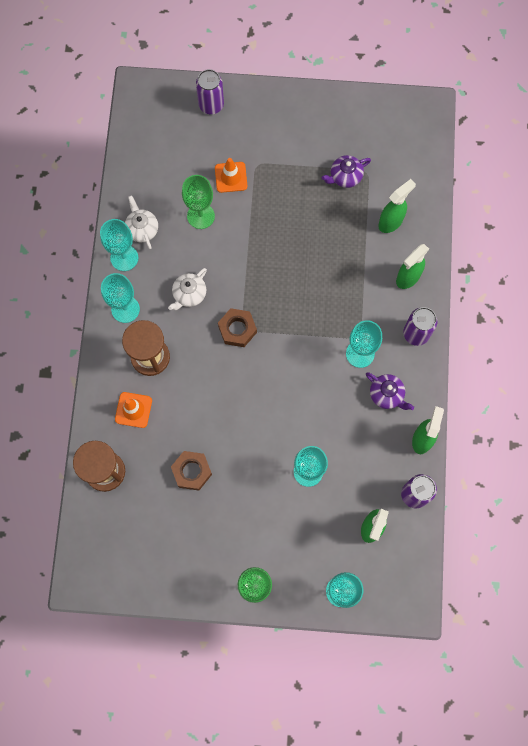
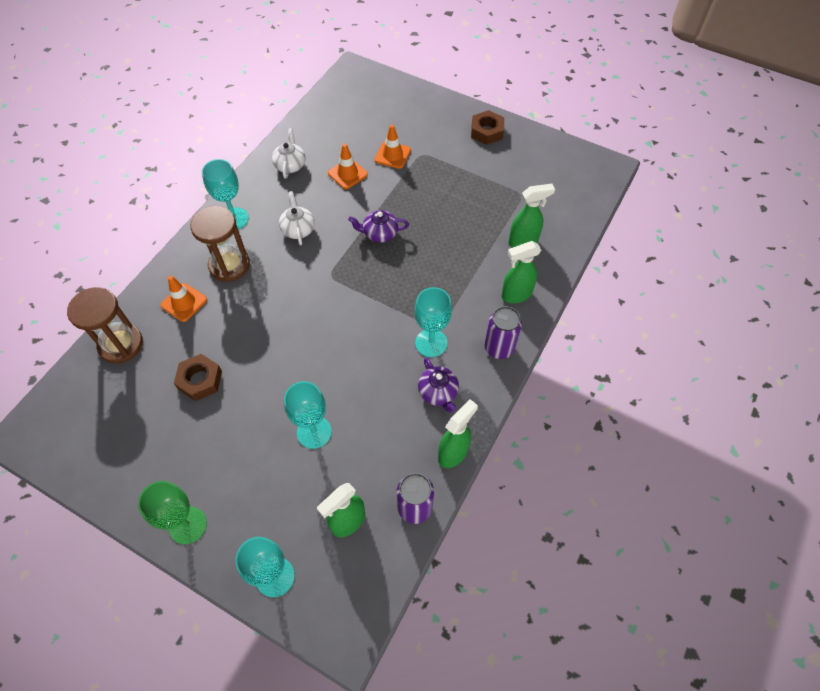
camera: 25 degrees right, 15 degrees down
turquoise goblet [100,219,138,271] -> none
white teapot [168,268,207,310] -> white teapot turned 105 degrees clockwise [279,191,315,245]
green goblet [182,175,215,229] -> orange traffic cone [328,143,368,189]
purple can [196,69,224,114] -> none
brown nut [218,308,257,347] -> brown nut moved to [471,110,504,145]
purple teapot [322,155,371,188] -> purple teapot moved to [348,210,409,243]

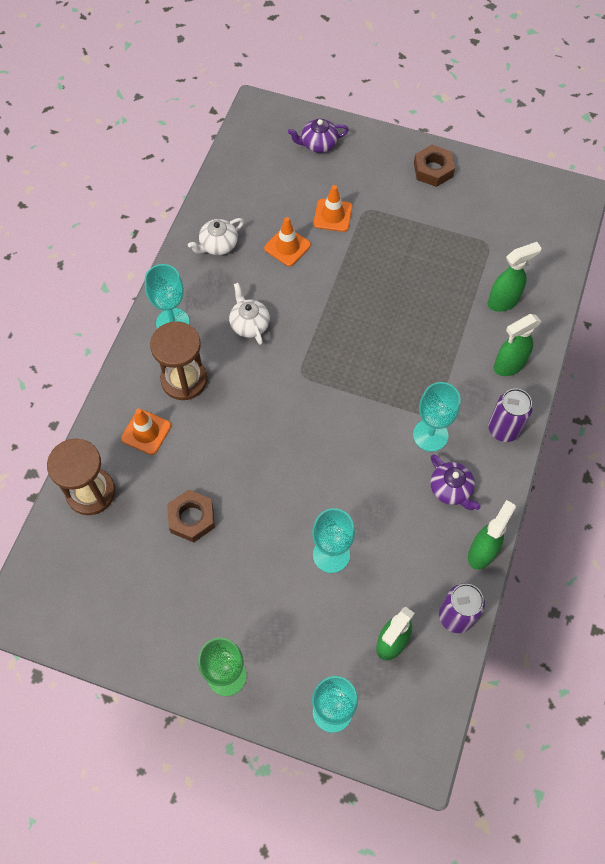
camera: 10 degrees left, 5 degrees up
white teapot [272,128,305,179] -> white teapot turned 120 degrees counterclockwise [188,218,244,255]
purple teapot [348,210,409,243] -> purple teapot moved to [288,119,349,153]

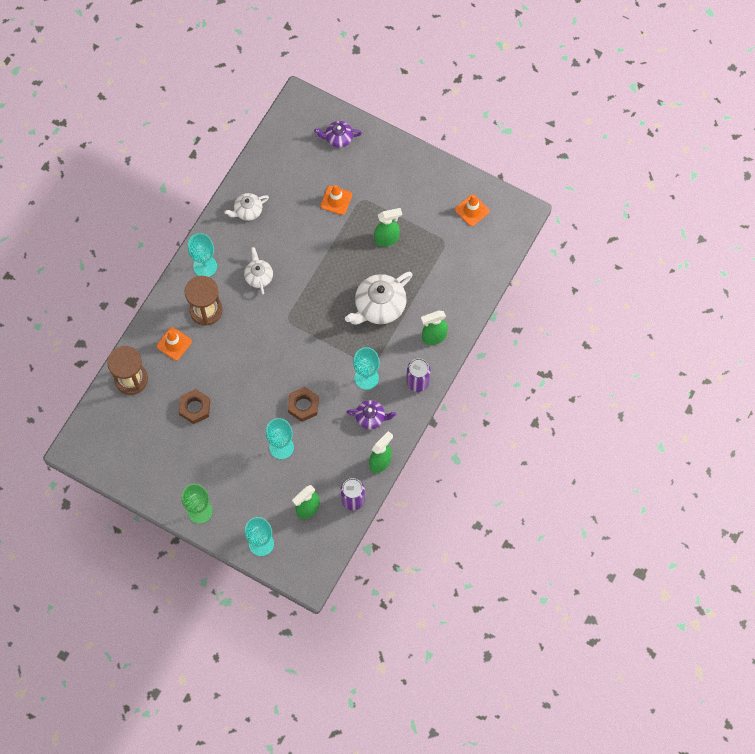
camera: 10 degrees right, 5 degrees up
orange traffic cone [264,217,311,266] -> orange traffic cone moved to [455,194,489,226]
brown nut [414,145,455,187] -> brown nut moved to [288,387,319,422]
purple teapot [430,454,481,510] -> purple teapot turned 60 degrees counterclockwise [346,400,396,429]
green spray bottle [488,242,542,312] -> green spray bottle moved to [374,208,402,247]
none -> white teapot [345,272,412,325]

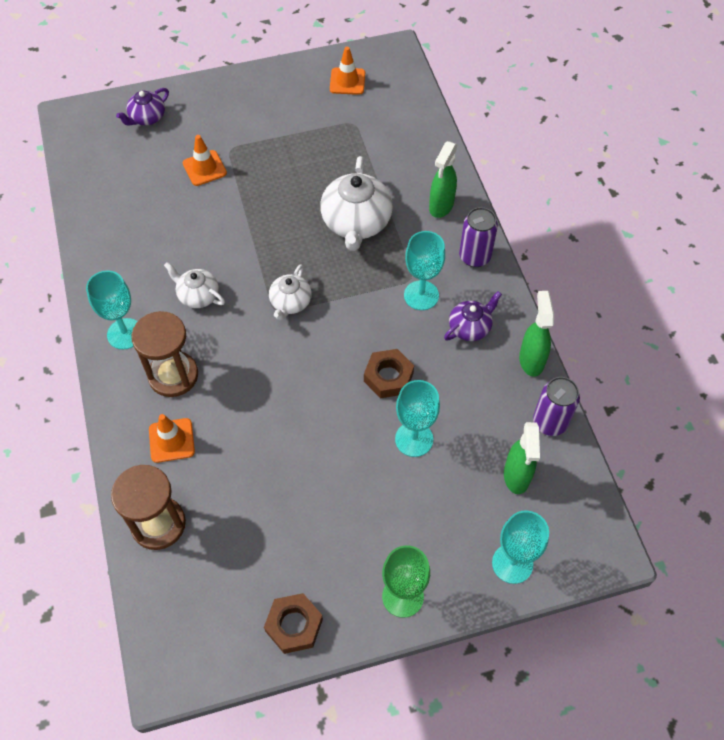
camera: 45 degrees left, 10 degrees down
brown nut [179,389,210,424] -> brown nut moved to [264,593,323,654]
white teapot [224,193,269,221] -> white teapot moved to [269,264,312,321]
green spray bottle [374,208,402,247] -> none

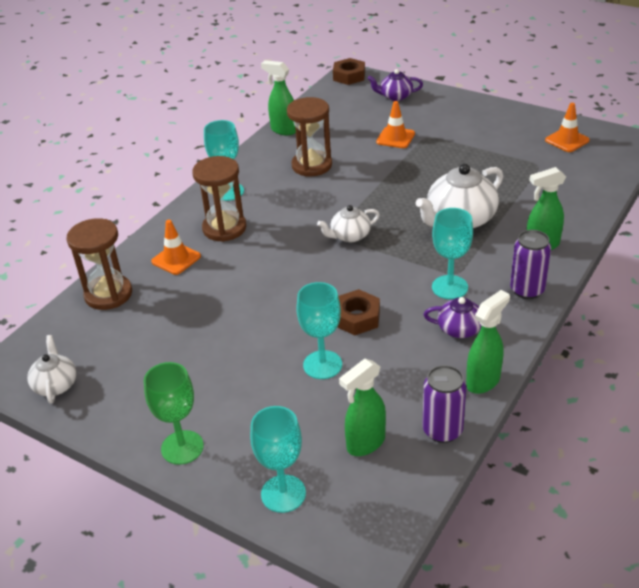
camera: 50 degrees right, 20 degrees down
white teapot [164,262,225,308] -> white teapot moved to [27,335,77,404]
brown nut [264,593,323,654] -> brown nut moved to [333,58,365,85]
none -> green spray bottle [261,60,296,135]
none -> brown hourglass [287,97,332,177]

